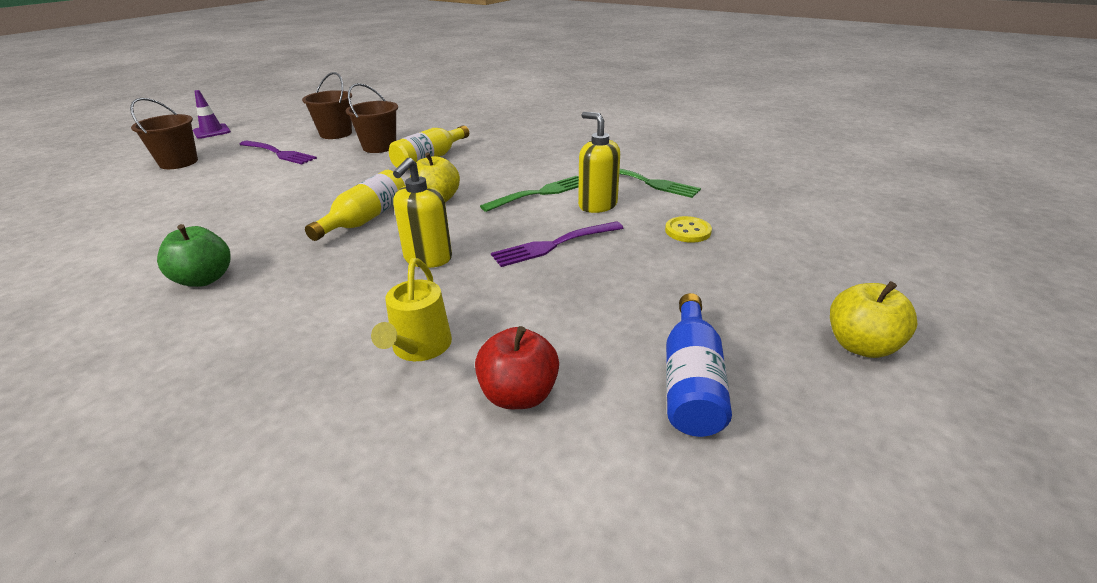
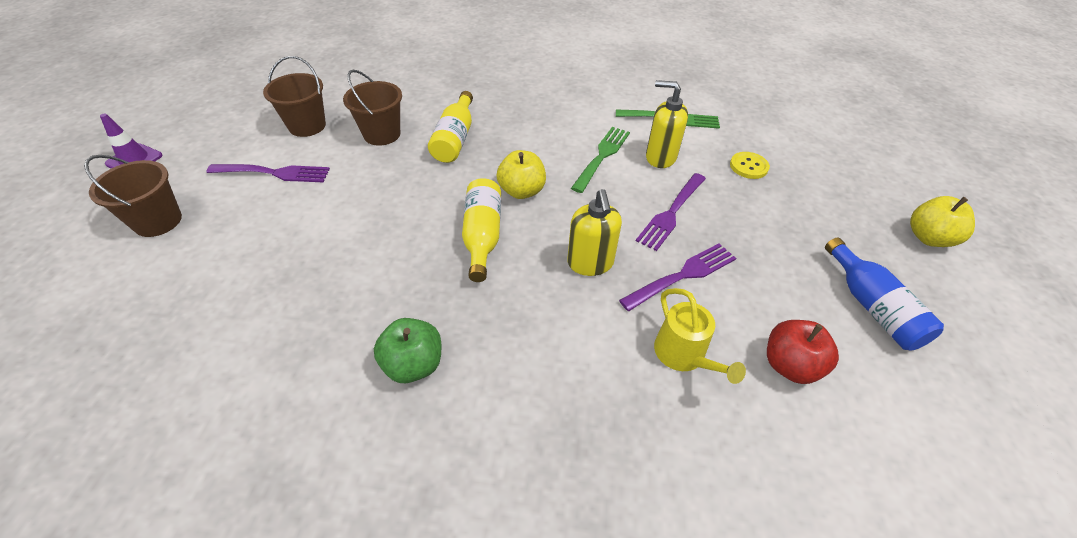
camera: 30 degrees left, 15 degrees up
none -> purple fork [619,243,736,311]

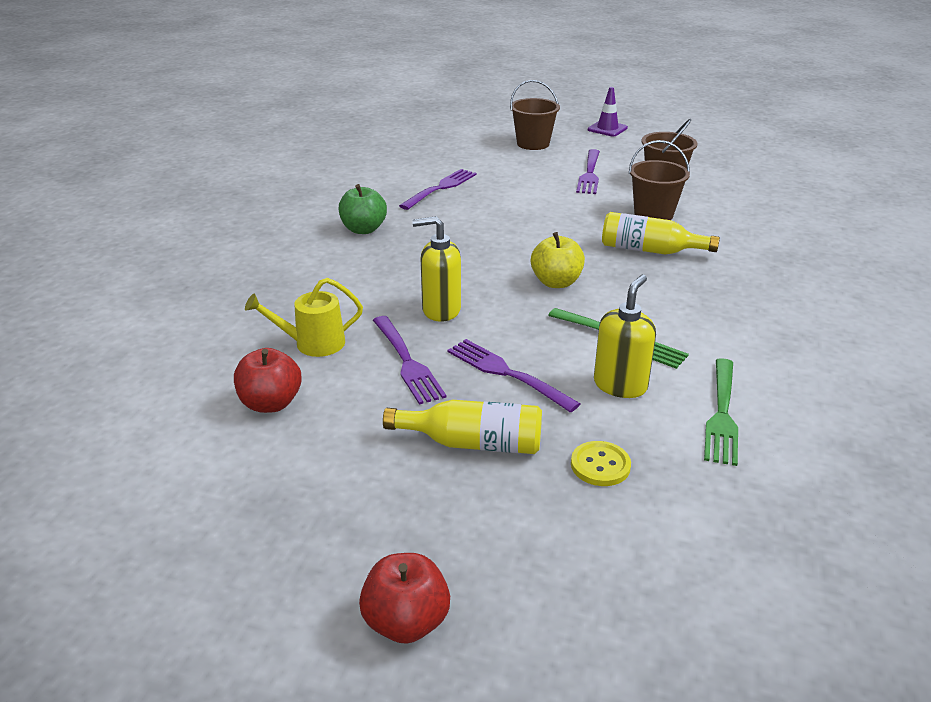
camera: 100 degrees right, 15 degrees down
yellow bottle [462,178,501,282] -> yellow bottle moved to [383,400,542,454]
blue bottle [825,237,944,350] -> none
yellow apple [910,196,975,247] -> red apple [359,553,450,644]
none -> purple fork [399,169,477,210]

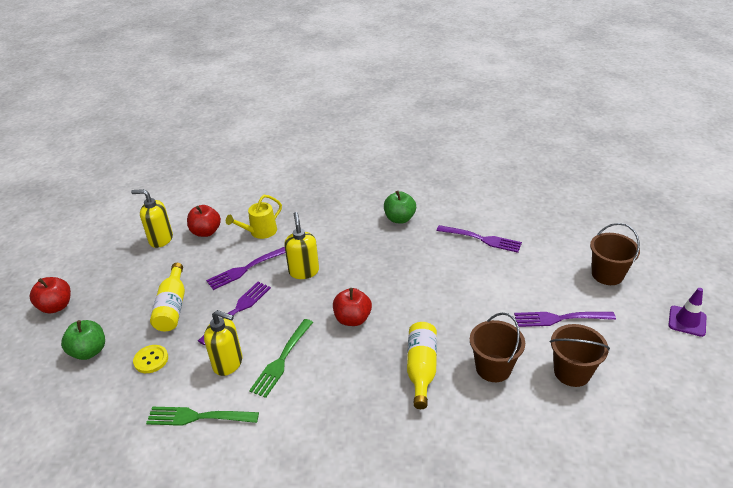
camera: 80 degrees right, 5 degrees up
yellow watering can [245,278,363,357] -> yellow watering can turned 105 degrees counterclockwise [226,195,282,239]
yellow apple [531,232,585,288] -> red apple [333,288,372,326]
none -> green apple [61,320,105,360]
none -> yellow soap dispenser [131,189,173,248]

